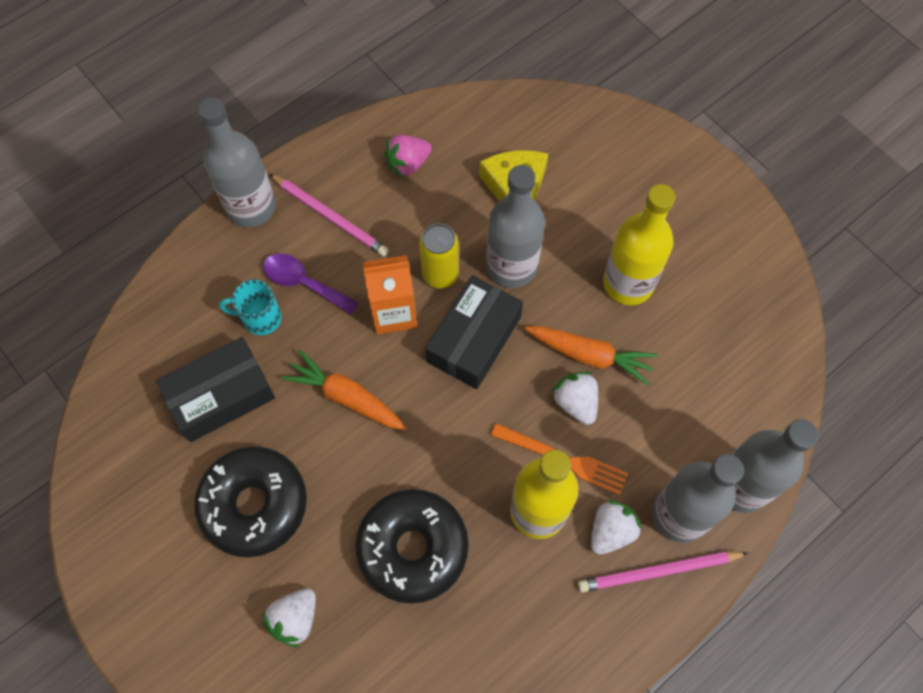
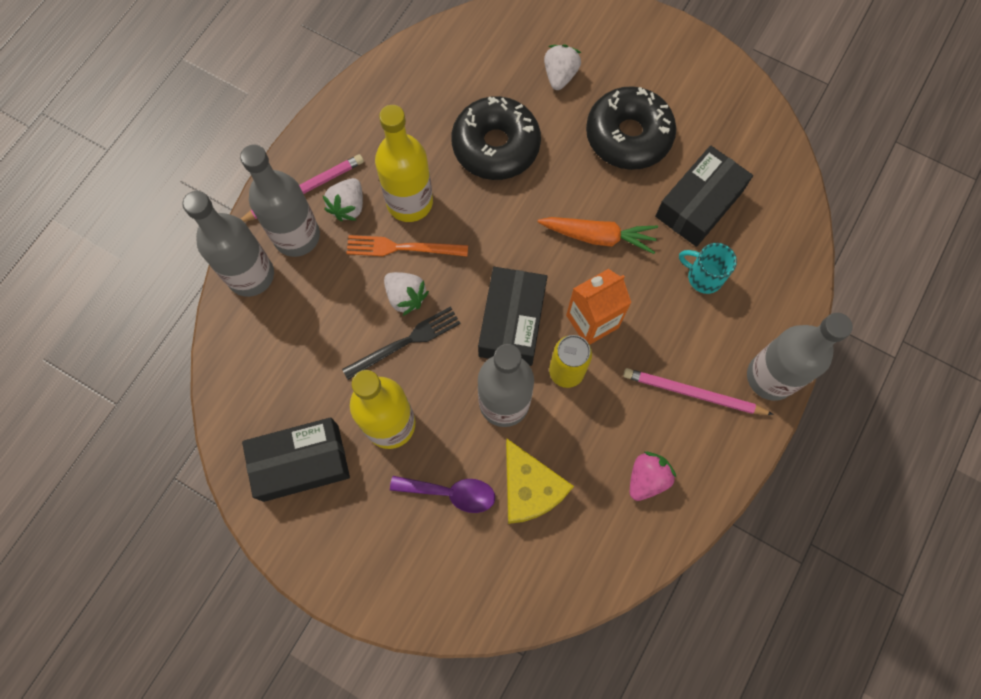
camera: 160 degrees right, 5 degrees up
turquoise mug [219,279,282,335] -> turquoise mug turned 135 degrees counterclockwise [679,243,737,294]
purple spoon [263,253,358,315] -> purple spoon moved to [390,476,495,513]
orange carrot [525,326,658,385] -> black fork [342,306,461,380]
none -> black box [242,417,350,502]

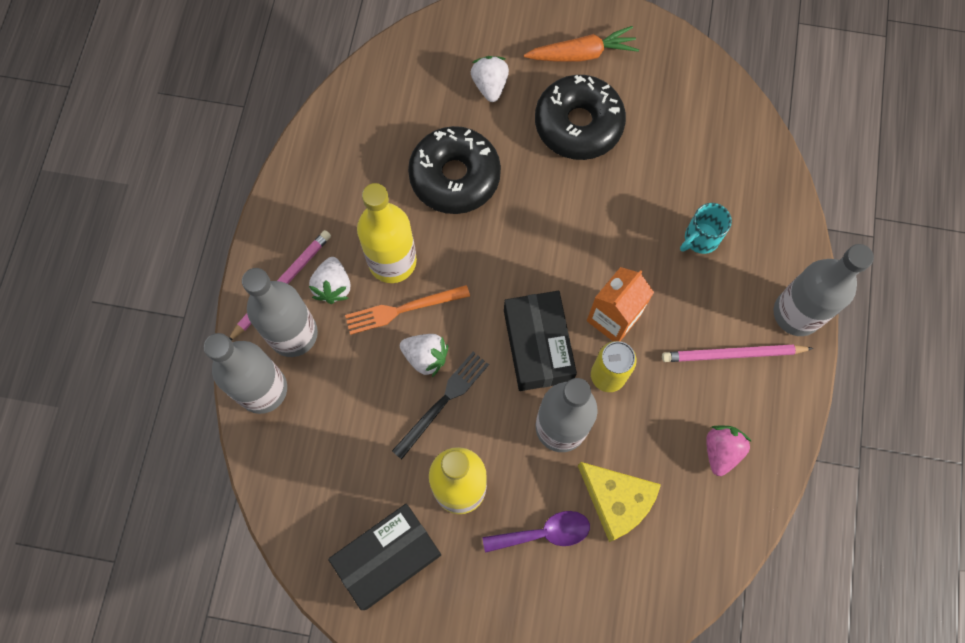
camera: 20 degrees left, 0 degrees up
orange carrot [538,217,658,254] -> orange carrot moved to [524,26,639,62]
black box [655,145,753,247] -> none
turquoise mug [679,243,737,294] -> turquoise mug turned 45 degrees counterclockwise [680,203,732,254]

